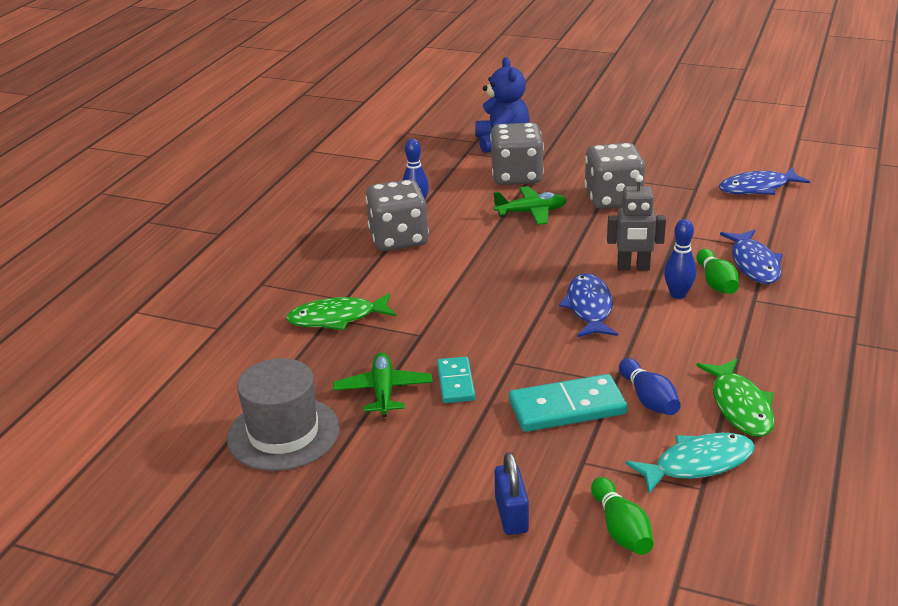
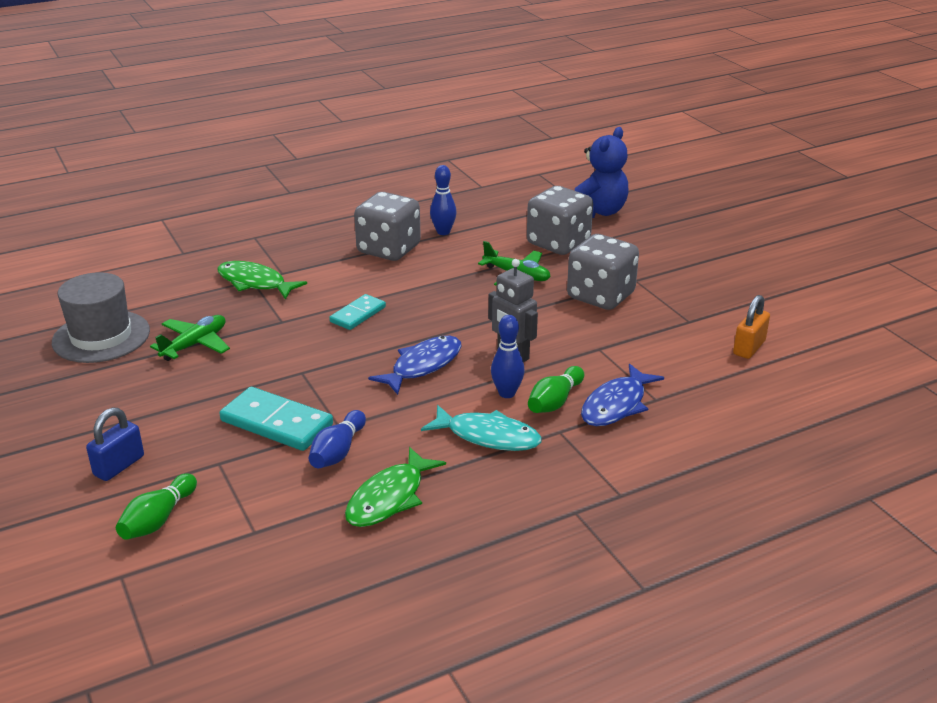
camera: 40 degrees right, 0 degrees up
turquoise domino [437,357,475,403] -> turquoise domino moved to [329,294,386,330]
turquoise fish [625,433,755,494] -> turquoise fish moved to [421,405,542,451]
blue fish [719,167,810,195] -> orange padlock [733,295,770,359]

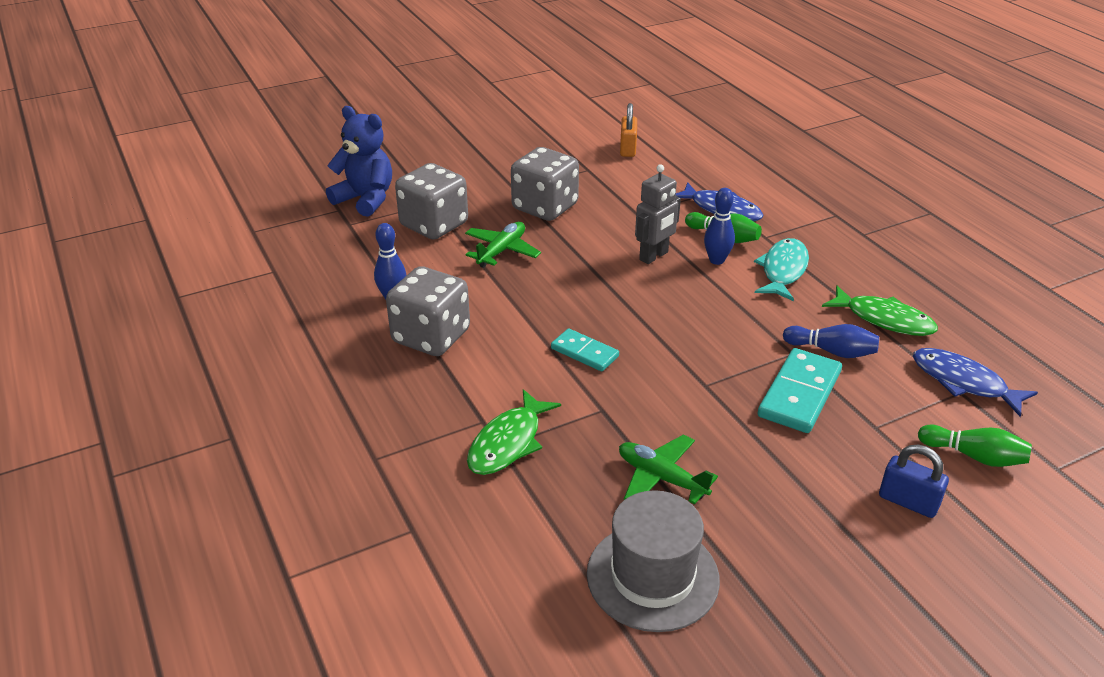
camera: 90 degrees left, 5 degrees up
blue fish [368,336,462,395] -> blue fish moved to [913,348,1038,417]
orange padlock [733,295,770,359] -> orange padlock turned 60 degrees clockwise [620,103,637,157]

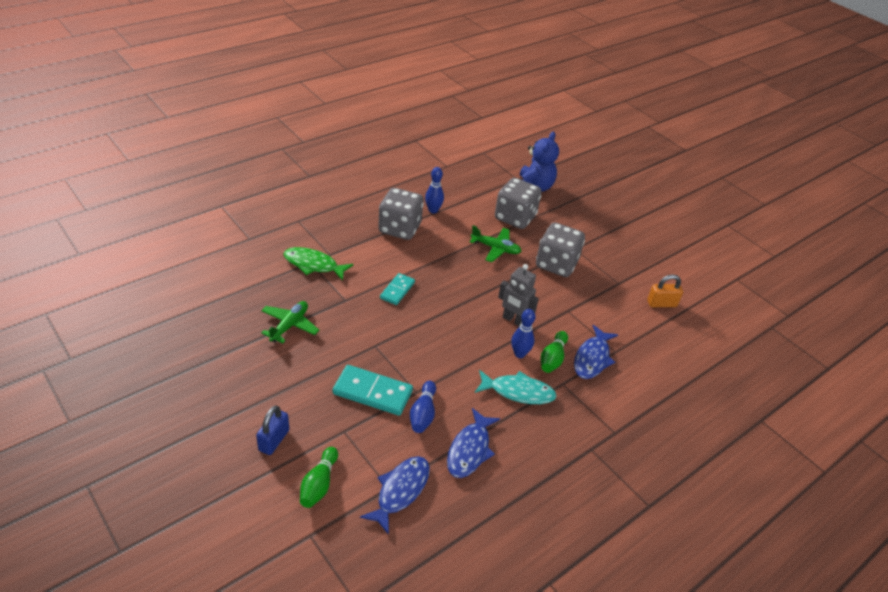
camera: 75 degrees right, 5 degrees up
grey hat [587,490,720,632] -> none
green fish [822,285,938,336] -> blue fish [447,408,500,478]

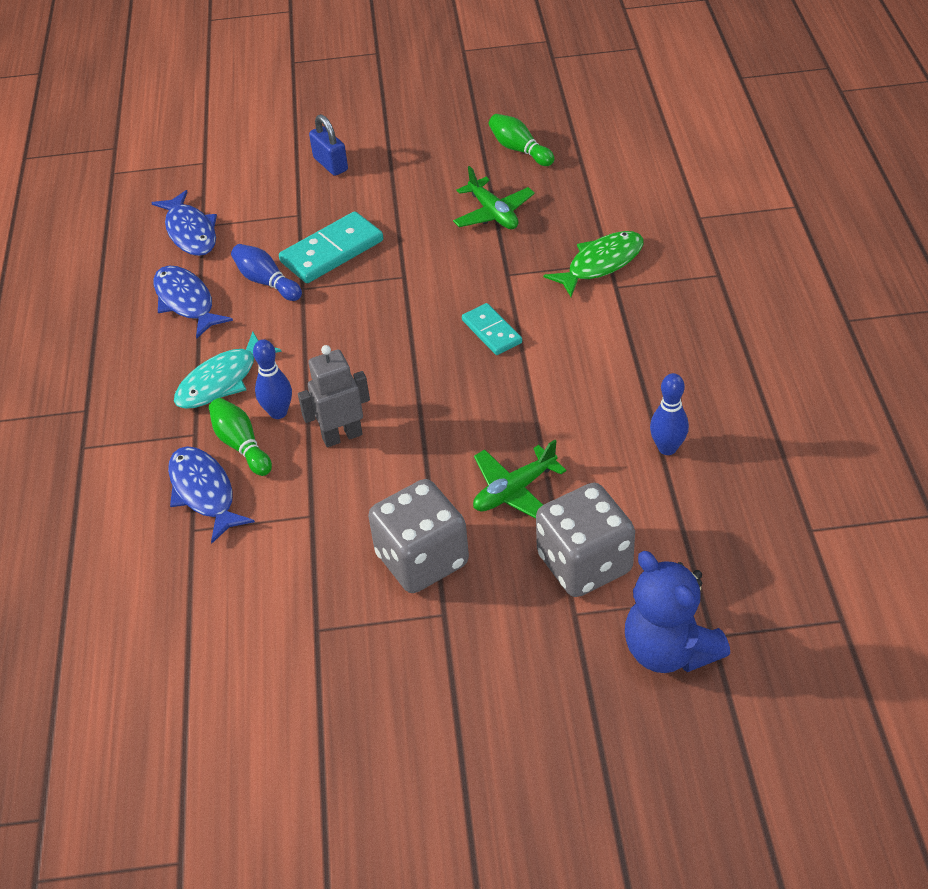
camera: 130 degrees right, 5 degrees up
green bowling pin [300,447,338,508] -> green bowling pin moved to [489,114,554,166]
grey dice [378,188,424,240] -> none
orange padlock [647,274,683,307] -> none

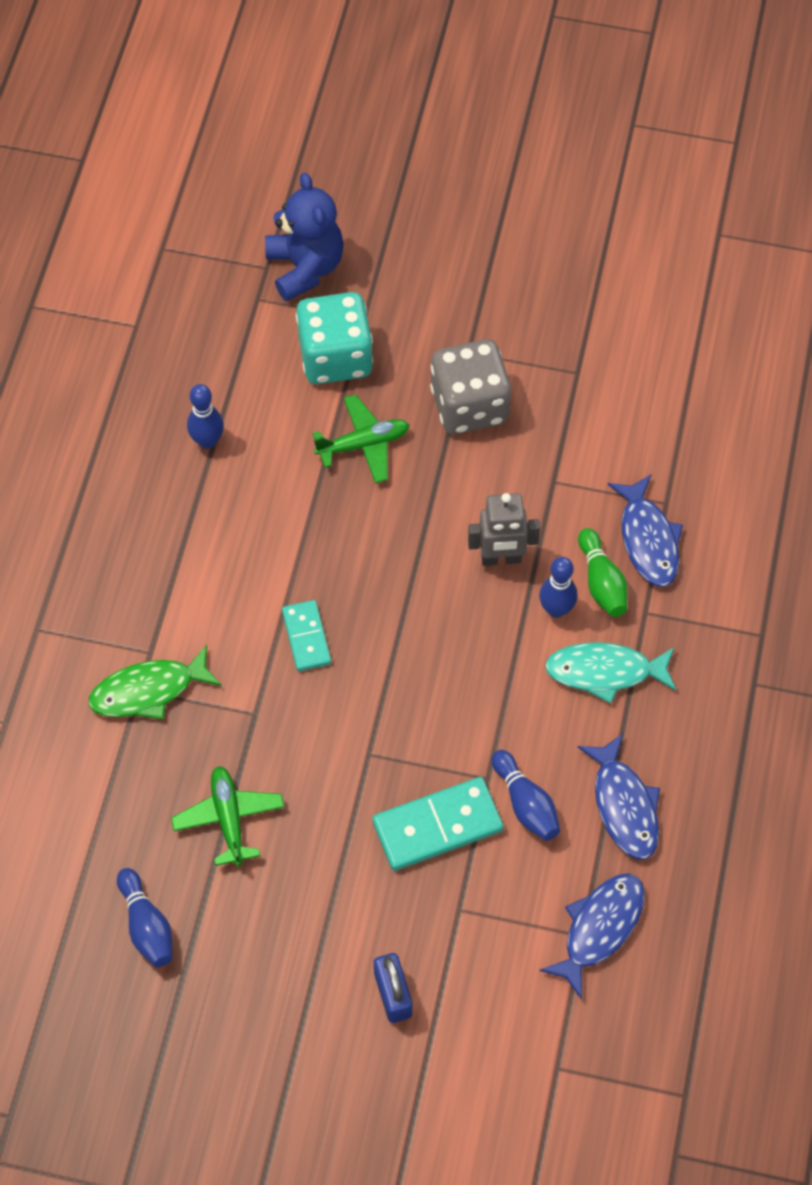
camera: 165 degrees left, 15 degrees up
blue fish [152,190,217,256] -> blue fish turned 45 degrees clockwise [539,873,645,999]
turquoise fish [174,331,282,409] -> turquoise fish turned 150 degrees counterclockwise [545,642,676,703]
green bowling pin [489,114,554,166] -> blue bowling pin [117,868,172,967]
grey dice [536,483,635,597] -> turquoise dice [296,292,373,384]

